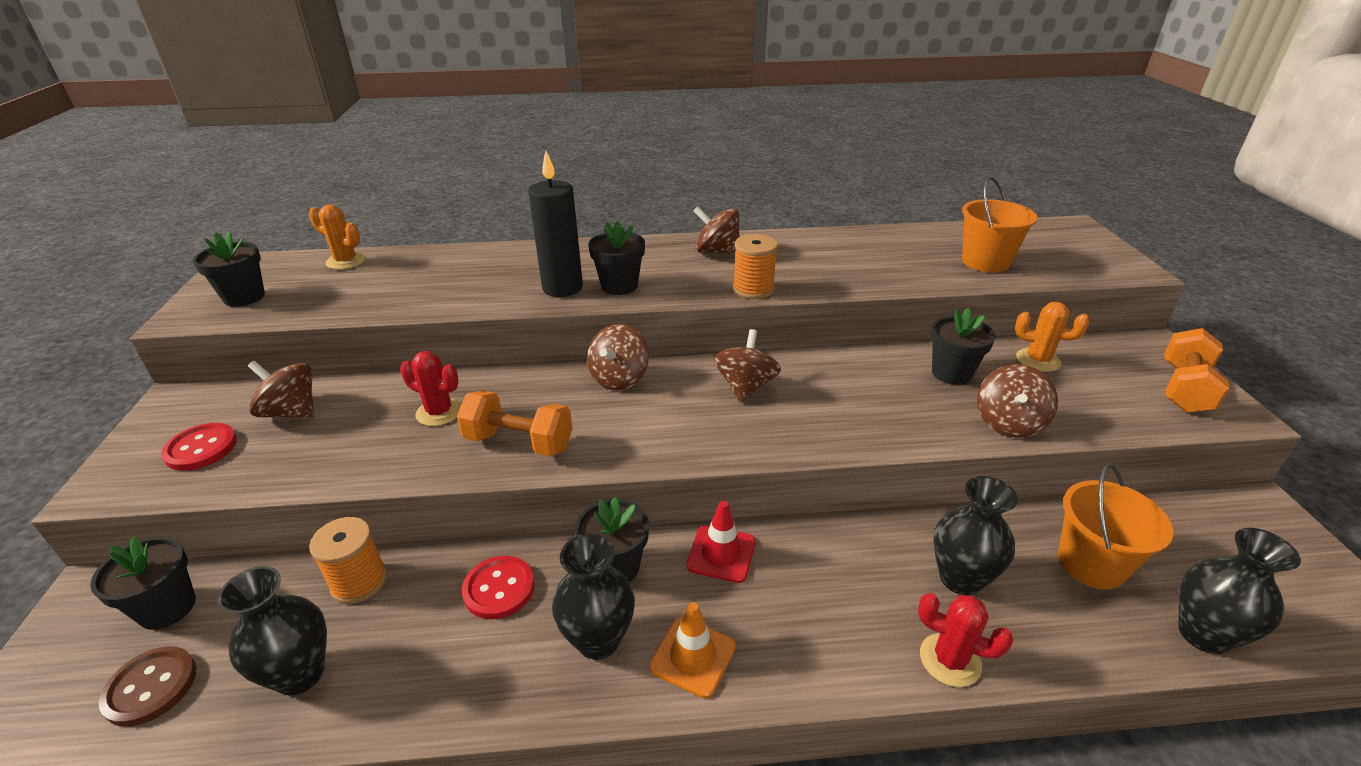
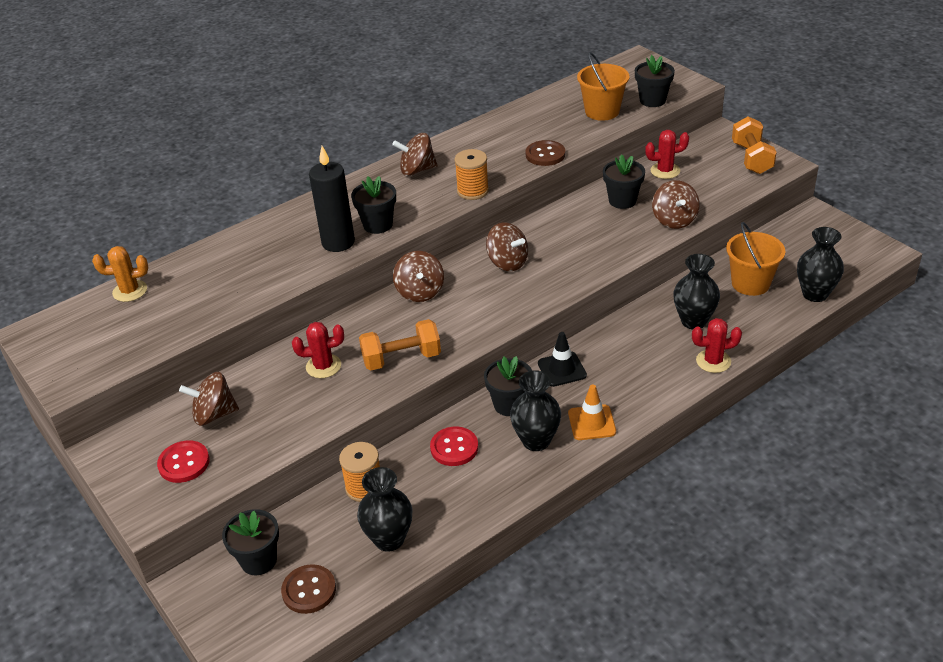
camera: 30 degrees left, 5 degrees up
black flower pot [193,231,265,307] -> black flower pot moved to [635,55,675,107]
red traffic cone [686,501,756,583] -> black traffic cone [538,332,587,387]
brown spinning top [714,329,781,403] -> brown spinning top turned 150 degrees clockwise [486,222,528,271]
orange cactus [1015,302,1089,372] -> red cactus [645,130,689,179]
none -> brown button [525,140,565,166]

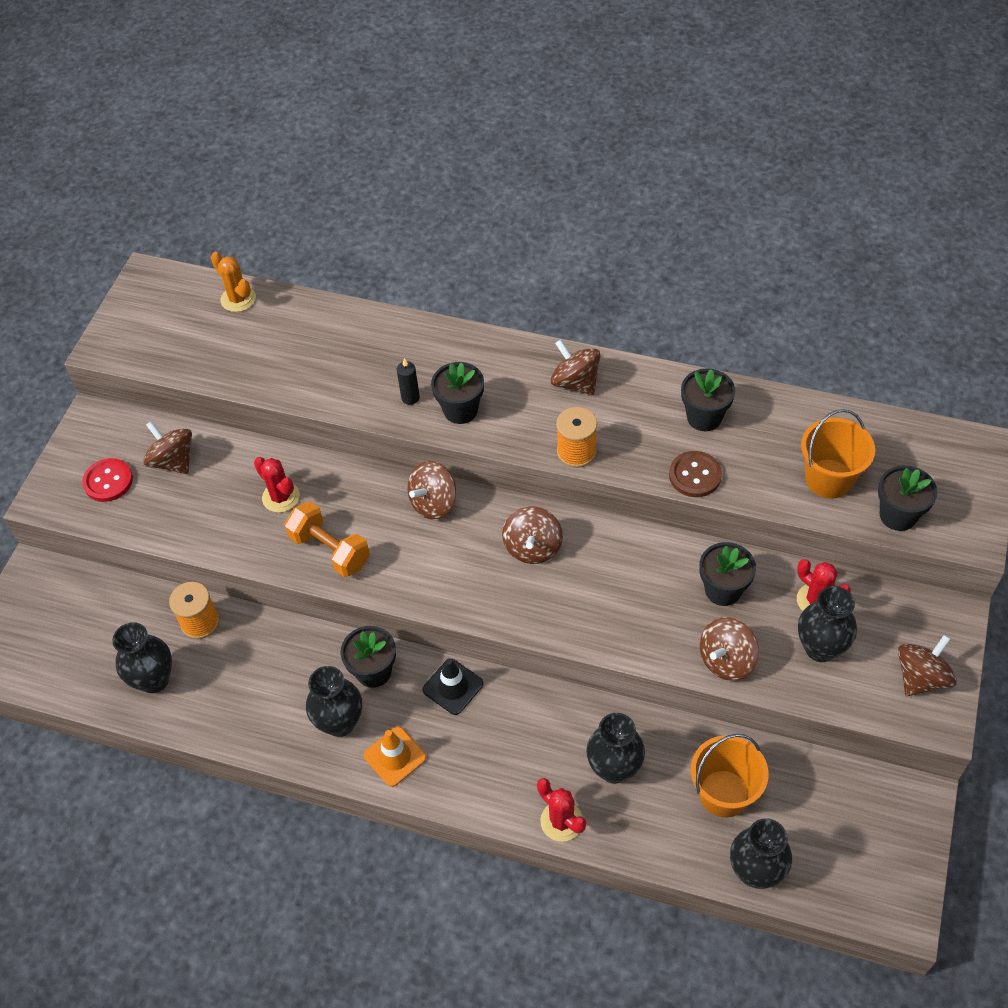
camera: 55 degrees right, 15 degrees up
black flower pot [222,509,279,575] -> black flower pot moved to [681,368,735,431]
brown button [281,564,336,614] -> none
black candle [309,146,355,252] -> black candle [397,358,420,405], size x0.48
red button [430,427,478,466] -> none
orange dumbbell [732,116,777,174] -> brown spinning top [898,635,957,696]
none -> black vase [798,586,857,662]

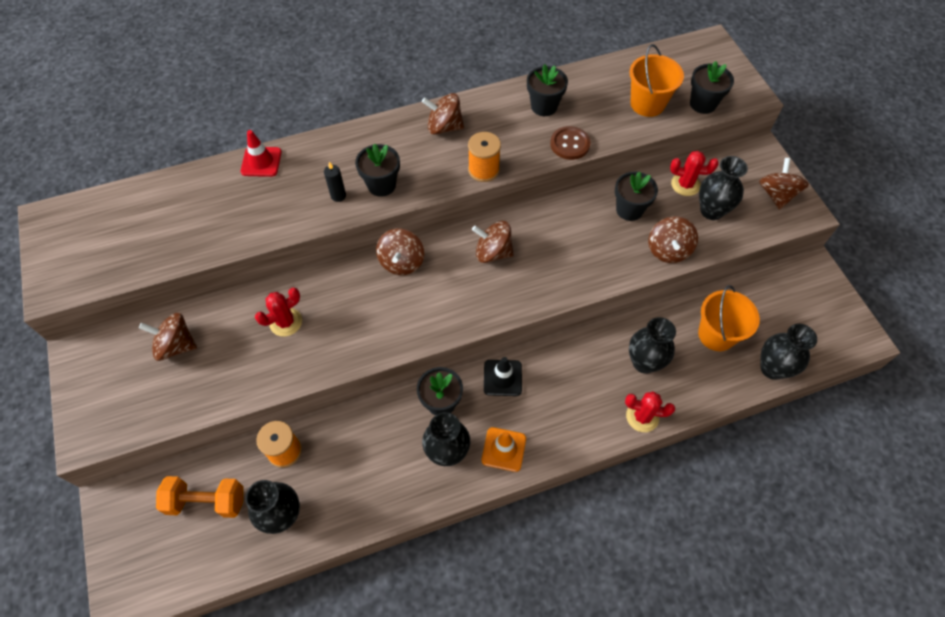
camera: 40 degrees left, 5 degrees up
red button [82,458,133,502] -> none
orange cactus [211,252,256,312] -> none
red cactus [254,457,300,513] -> red cactus turned 45 degrees counterclockwise [255,287,302,336]
orange dumbbell [285,502,370,577] -> orange dumbbell moved to [156,476,244,518]
brown spinning top [502,506,563,564] -> brown spinning top turned 135 degrees clockwise [472,221,514,263]
none -> red traffic cone [240,130,282,177]

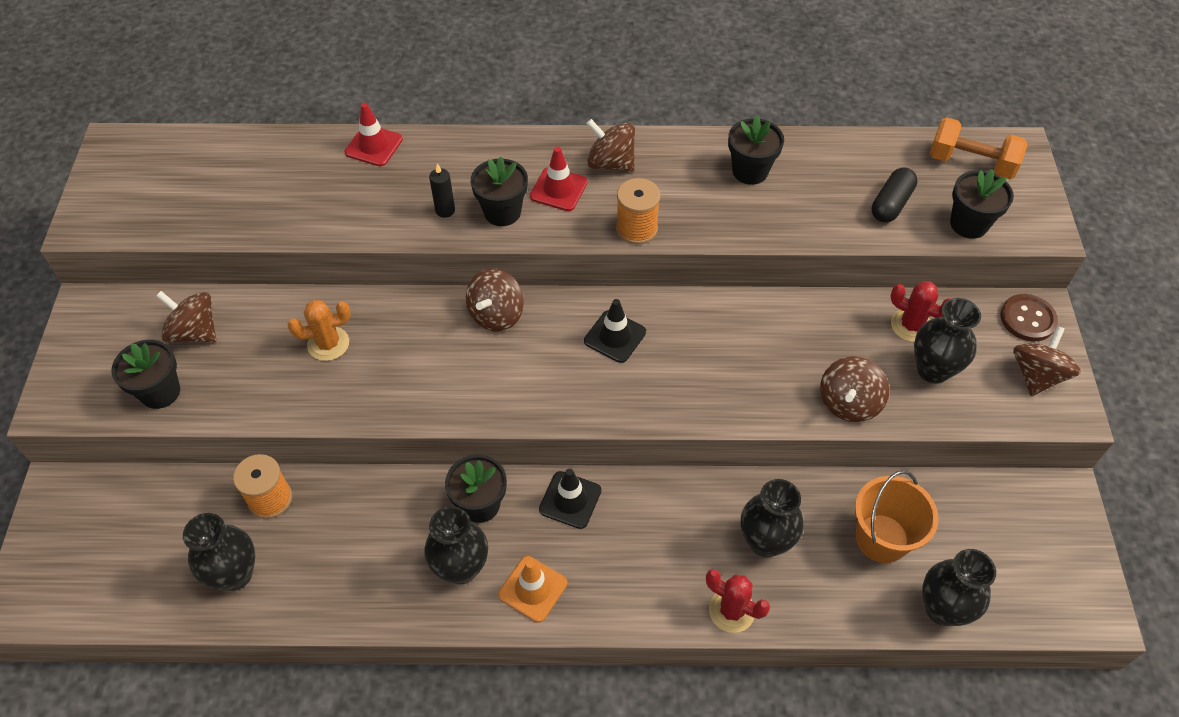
camera: 20 degrees right, 5 degrees down
orange dumbbell [156,476,244,518] -> orange dumbbell moved to [930,117,1027,179]
red cactus [255,287,302,336] -> orange cactus [287,300,351,361]
brown spinning top [472,221,514,263] -> black traffic cone [584,299,646,363]
brown button [550,126,591,160] -> brown button moved to [1000,294,1058,342]
black flower pot [615,171,658,221] -> black flower pot moved to [111,340,180,409]
orange bucket [629,44,684,117] -> black capsule [872,167,918,223]
none -> red traffic cone [530,147,588,211]

